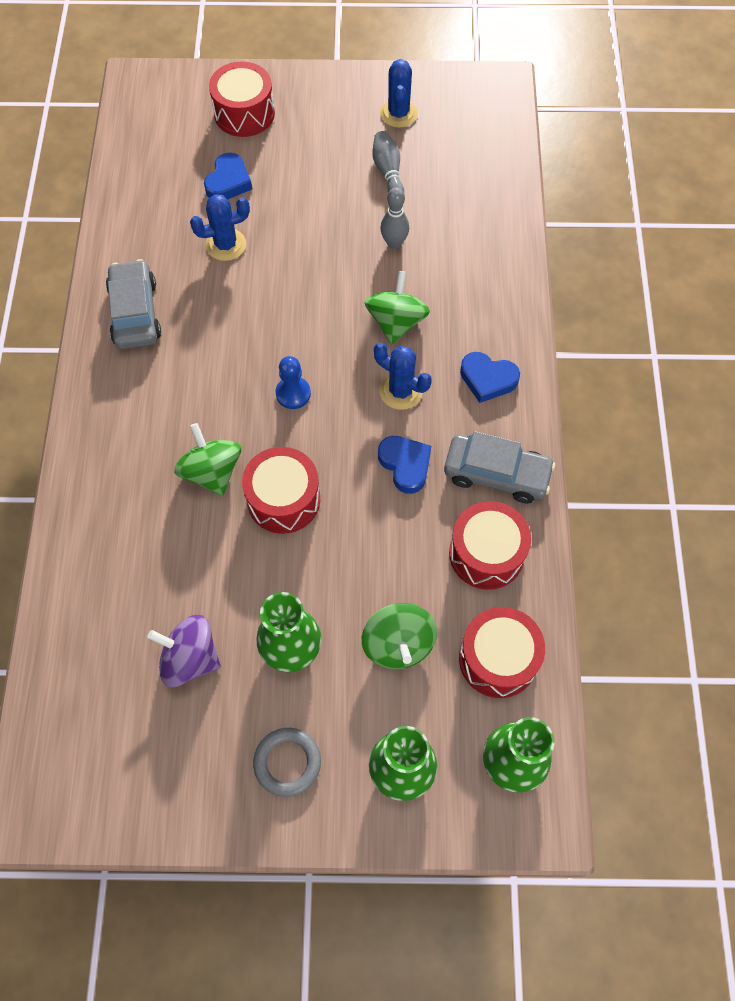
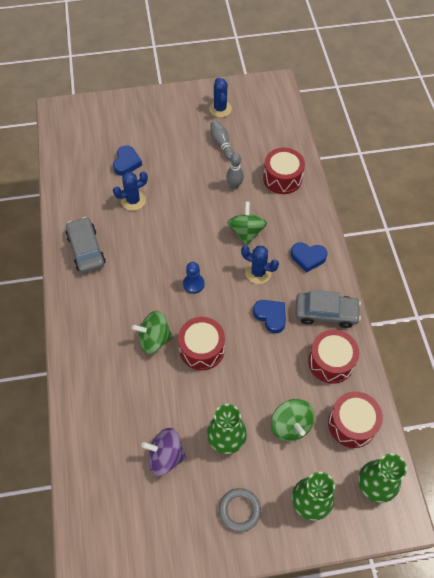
camera: 10 degrees left, 5 degrees down
green spinning top [174,423,241,496] -> green spinning top turned 60 degrees counterclockwise [132,311,173,354]
red drum [209,62,275,137] -> red drum moved to [263,148,305,194]

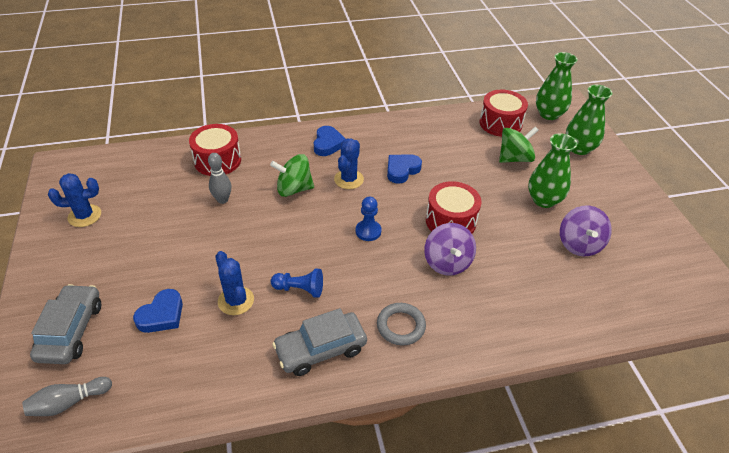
camera: 95 degrees left, 15 degrees down
blue heart [113,146,142,176] -> blue heart turned 120 degrees clockwise [133,289,183,333]
green spinning top [132,311,173,354] -> purple spinning top [424,223,476,275]
grey bowling pin [210,121,234,160] -> grey bowling pin moved to [22,377,112,416]
grey ring [219,488,261,532] -> grey ring moved to [377,303,426,346]
grey car [295,290,361,328] -> grey car moved to [30,284,101,364]
red drum [308,330,359,384] -> none
none -> blue pawn [271,269,323,298]

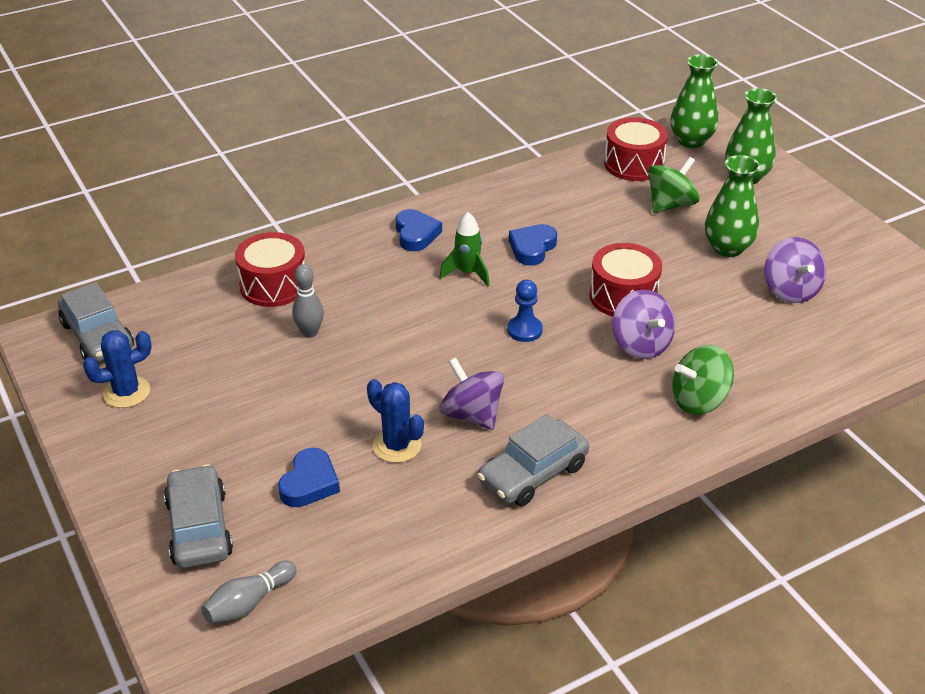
camera: 15 degrees left, 5 degrees down
green spinning top [270,154,314,197] -> green spinning top moved to [672,345,734,415]
blue pawn [271,269,323,298] -> purple spinning top [439,357,504,430]
blue cactus [334,139,364,189] -> green rocket [439,212,490,287]
grey ring [377,303,426,346] -> none
none -> grey car [58,282,134,362]

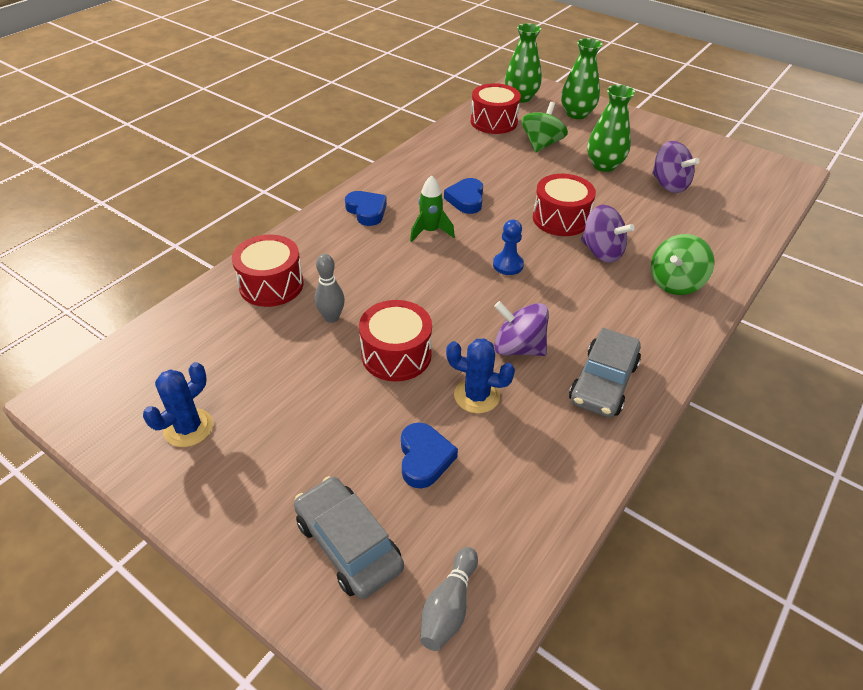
camera: 25 degrees left, 5 degrees up
grey car [58,282,134,362] -> none
none -> red drum [359,300,432,382]

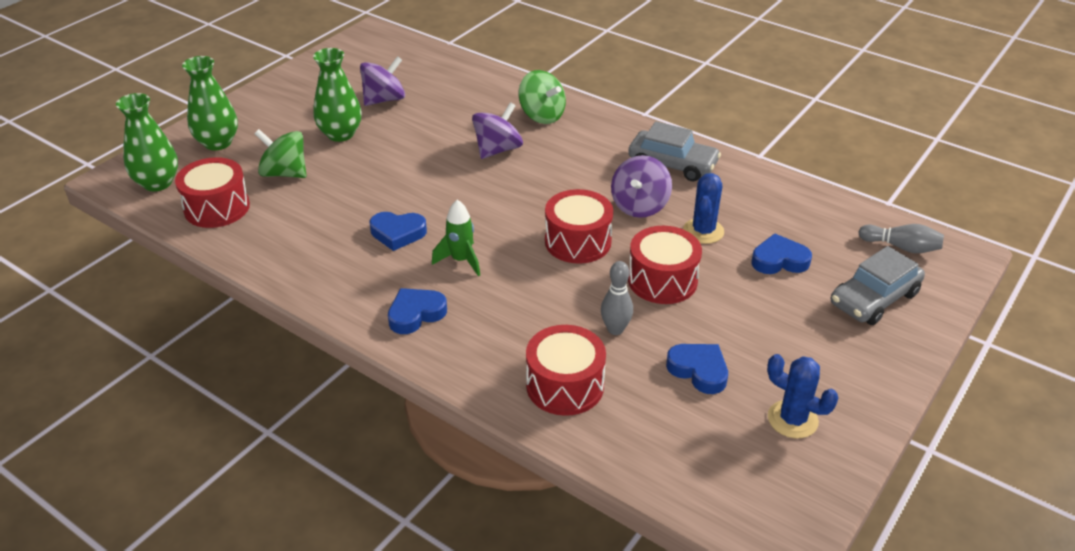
camera: 90 degrees left, 5 degrees down
blue pawn [493,220,524,275] -> none
red drum [533,174,596,236] -> red drum moved to [545,189,613,264]
none -> blue heart [666,344,728,394]

